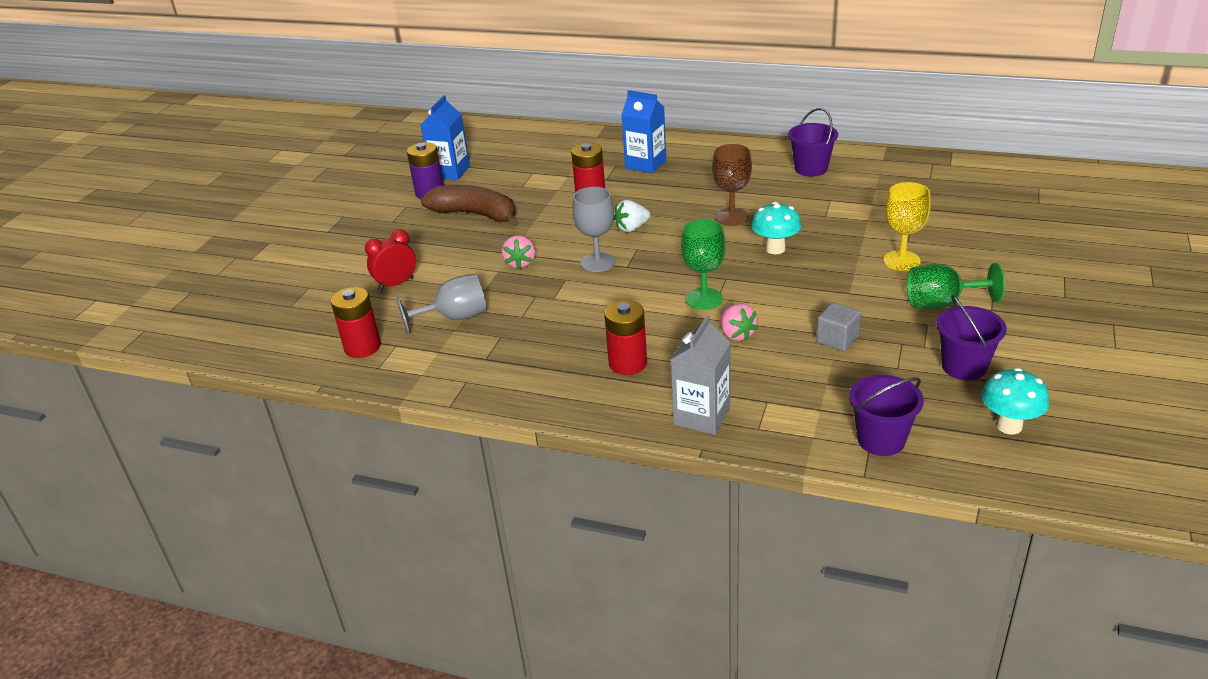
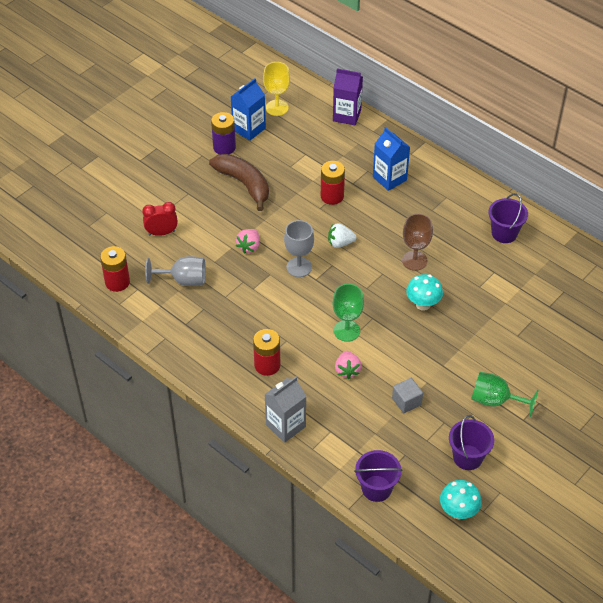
camera: 20 degrees right, 15 degrees up
yellow goblet [883,182,931,271] -> yellow goblet moved to [263,62,290,116]
none -> purple carton [333,68,363,125]

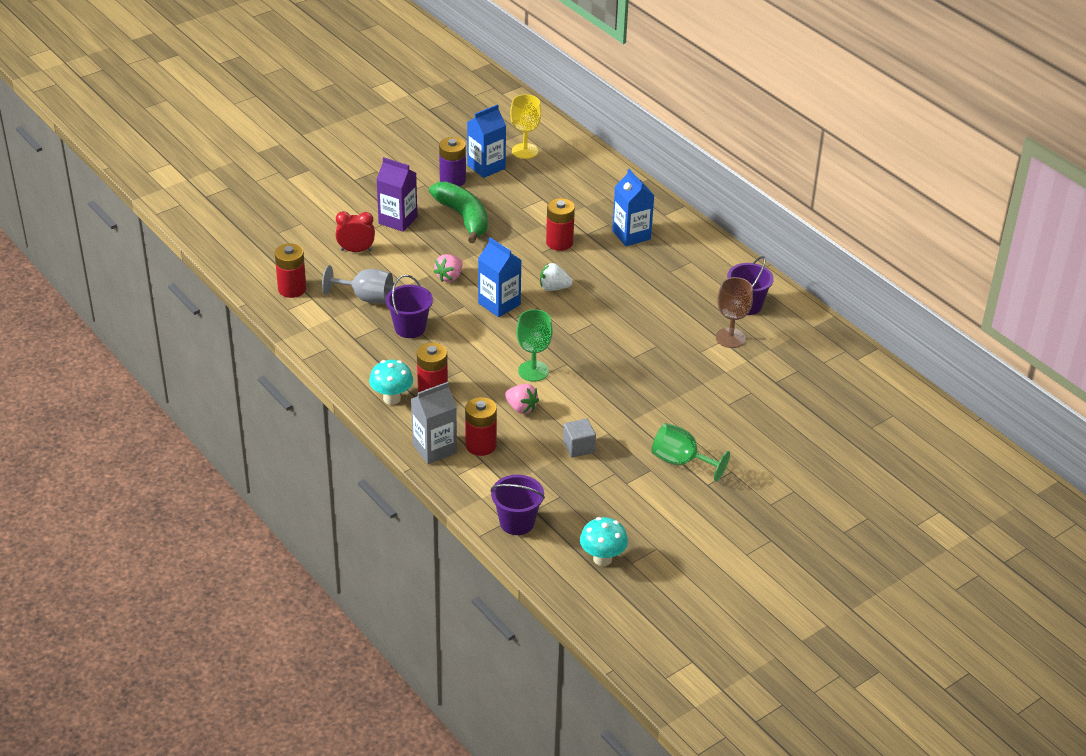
camera: 10 degrees right, 10 degrees down
brown banana [209,154,269,211] -> green banana [429,182,488,244]
grey goblet [284,220,314,277] -> blue carton [478,237,521,317]
purple carton [333,68,363,125] -> purple carton moved to [376,157,417,232]
pink strawberry [335,351,361,379] -> pink strawberry turned 60 degrees counterclockwise [505,384,539,414]
brown goblet [402,214,433,271] -> brown goblet moved to [716,277,753,348]
turquoise mushroom [406,274,443,311] -> turquoise mushroom moved to [369,360,413,405]
purple bucket [449,415,494,470] -> purple bucket moved to [386,275,433,338]
none -> red battery [465,397,497,456]

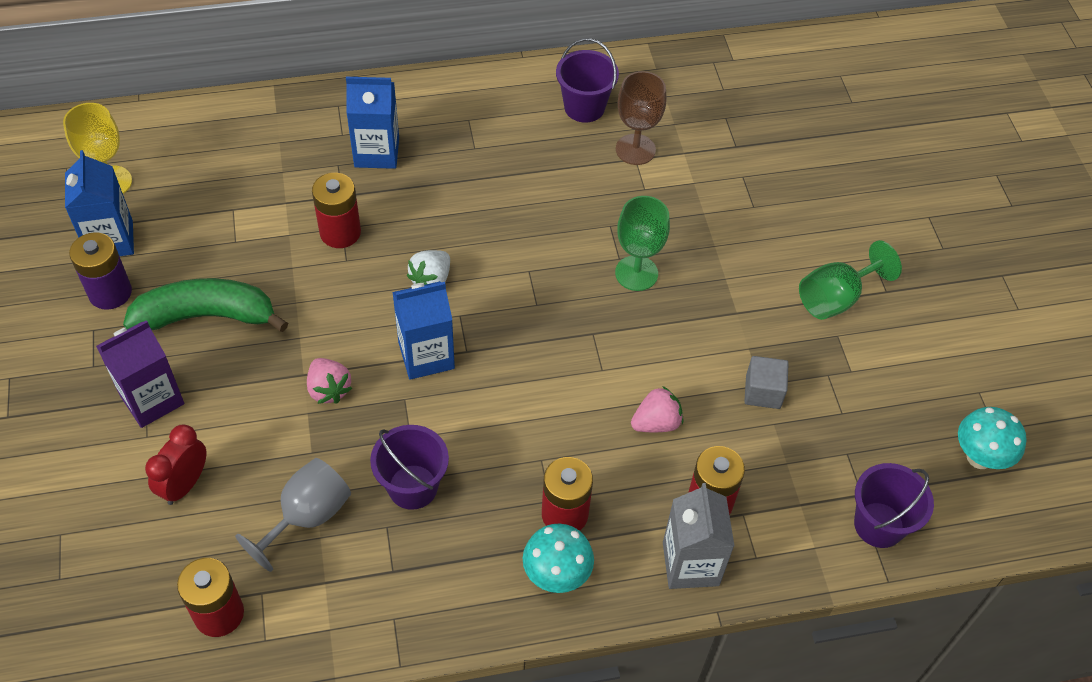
camera: 65 degrees left, 15 degrees up
green goblet [516,309,553,382] -> green goblet moved to [615,196,670,291]

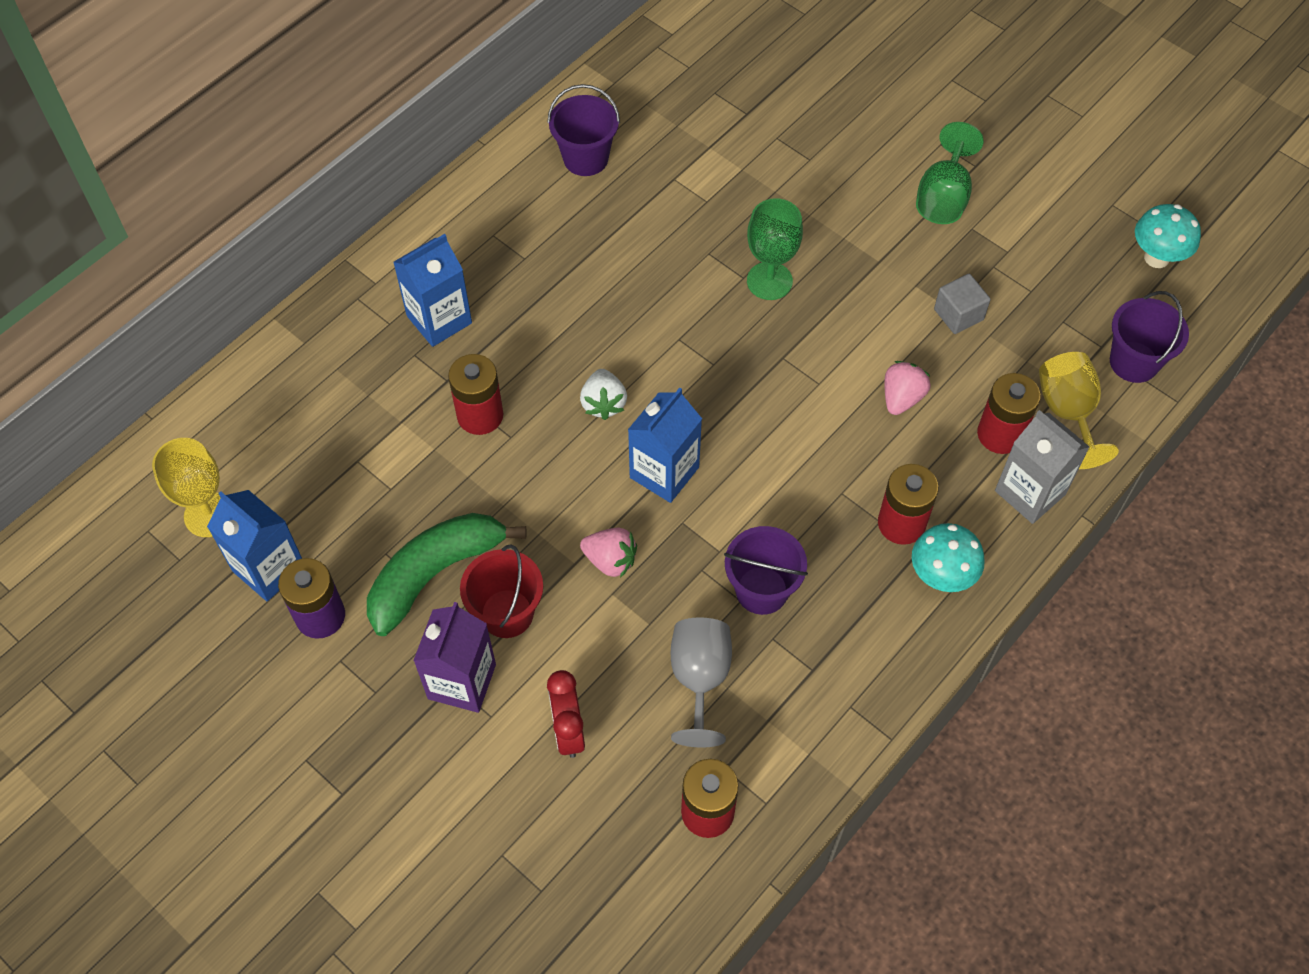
camera: 35 degrees left, 5 degrees up
brown goblet [616,71,667,165] -> none
none -> red bucket [460,545,543,638]
none -> yellow goblet [1039,352,1119,469]

